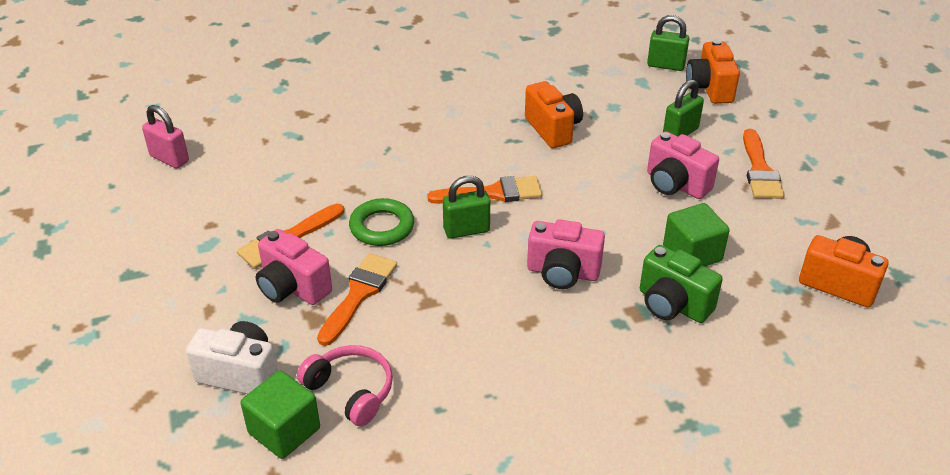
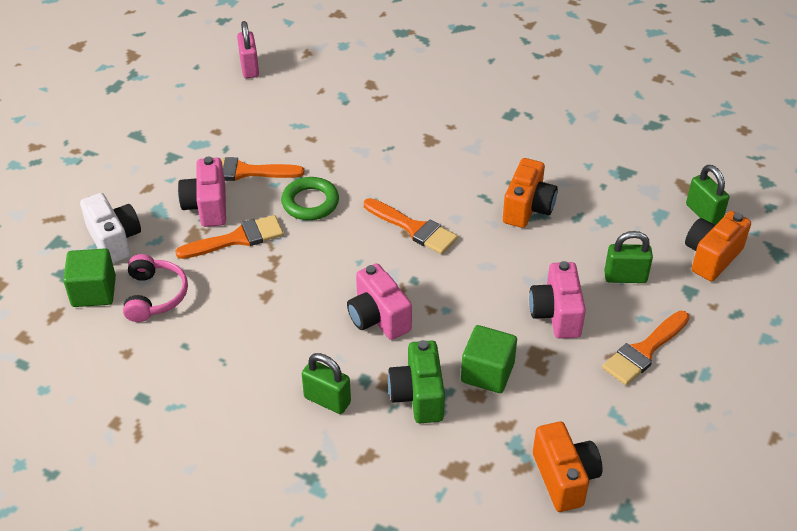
camera: 45 degrees right, 5 degrees up
green padlock [443,176,490,239] -> green padlock moved to [302,353,351,414]

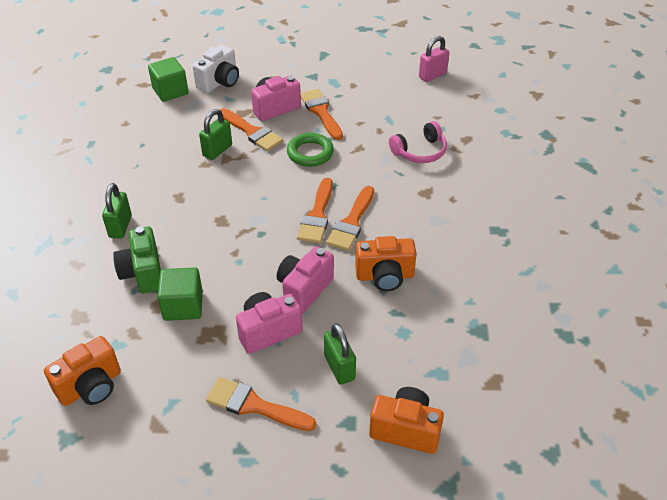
camera: 65 degrees right, 0 degrees up
pink headphones [123,254,188,322] -> pink headphones moved to [389,121,447,163]
pink camera [347,263,412,340] -> pink camera moved to [277,246,334,314]
green camera [388,340,445,423] -> green camera turned 75 degrees counterclockwise [113,226,161,293]
green padlock [686,165,729,225] -> green padlock moved to [199,109,232,160]
none -> orange brush [326,186,374,251]

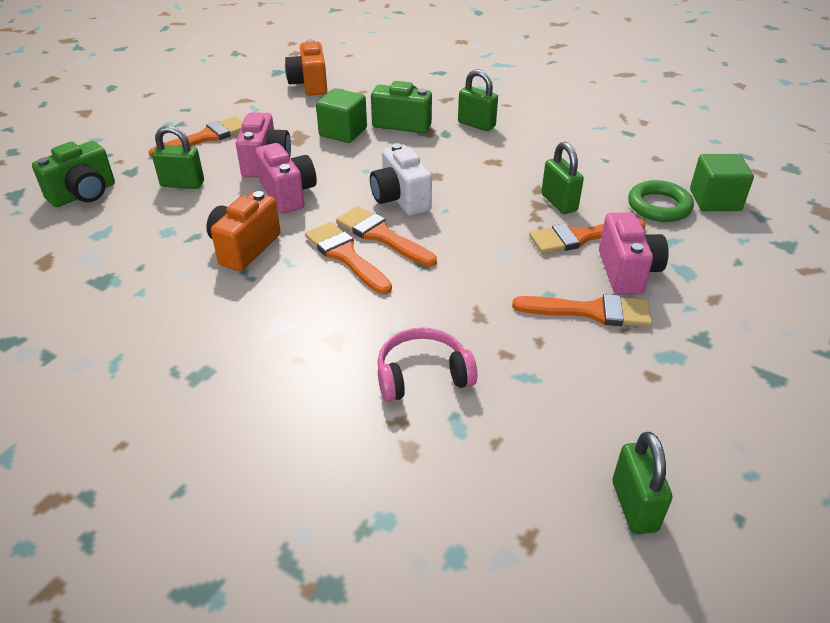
camera: 120 degrees right, 5 degrees down
white camera [192,45,239,93] -> white camera moved to [370,143,432,216]
green ring [287,133,334,167] -> green ring moved to [628,180,694,222]
orange camera [369,387,444,454] -> green camera [32,141,115,207]
pink headphones [389,121,447,163] -> pink headphones turned 75 degrees clockwise [377,327,477,402]
pink padlock [419,36,450,82] -> green padlock [613,432,672,534]

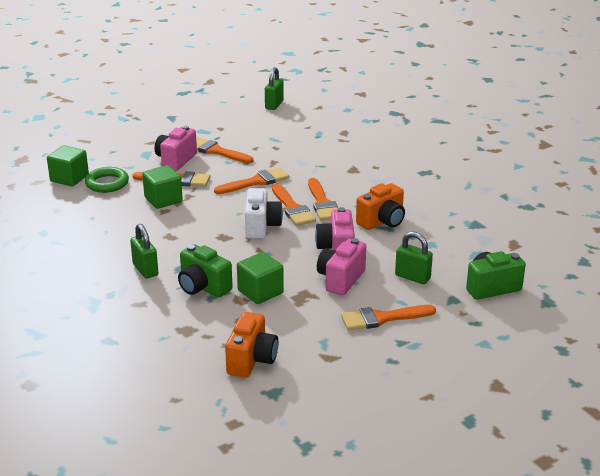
camera: 155 degrees left, 10 degrees down
pink headphones [377,327,477,402] -> none
green padlock [541,142,584,214] -> green cube [142,165,183,209]
none -> orange brush [214,167,289,194]

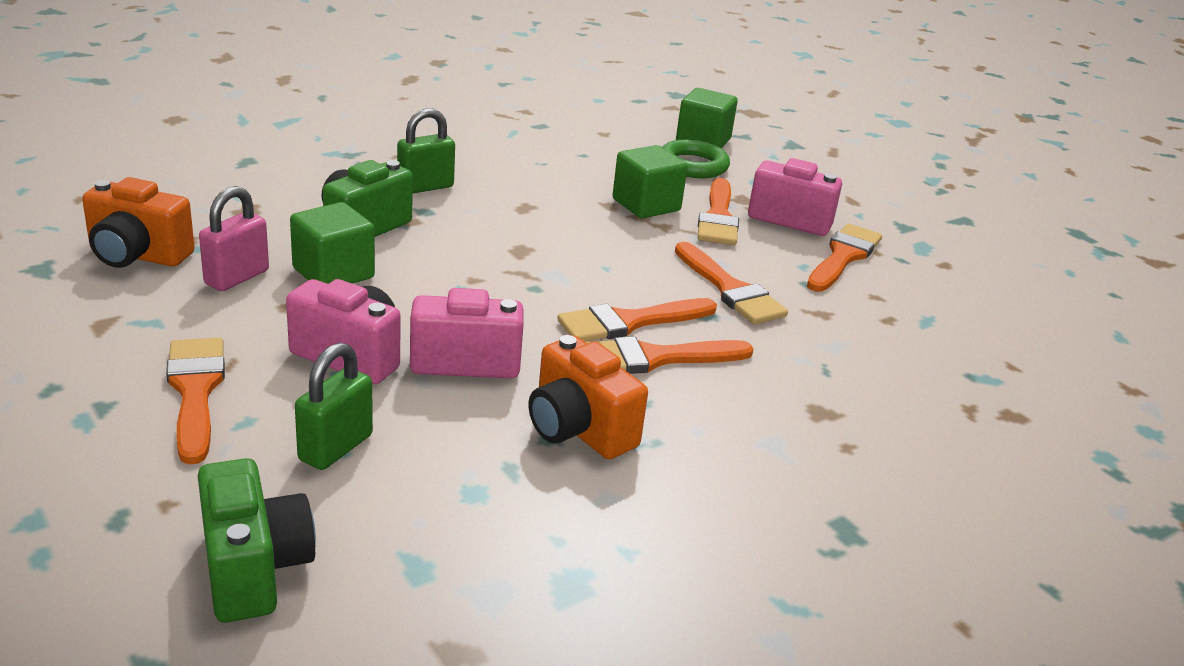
camera: 85 degrees right, 0 degrees up
white camera [245,188,283,239] -> none
green padlock [265,67,284,110] -> none
none -> pink padlock [199,186,269,291]

